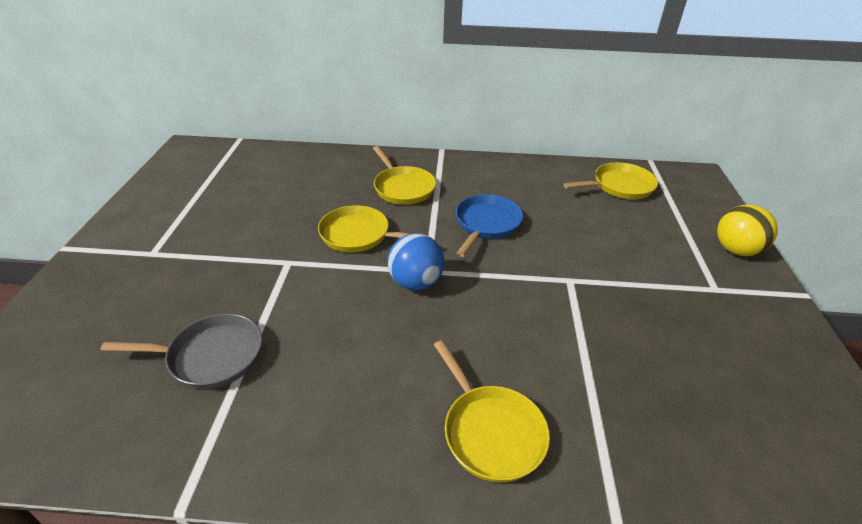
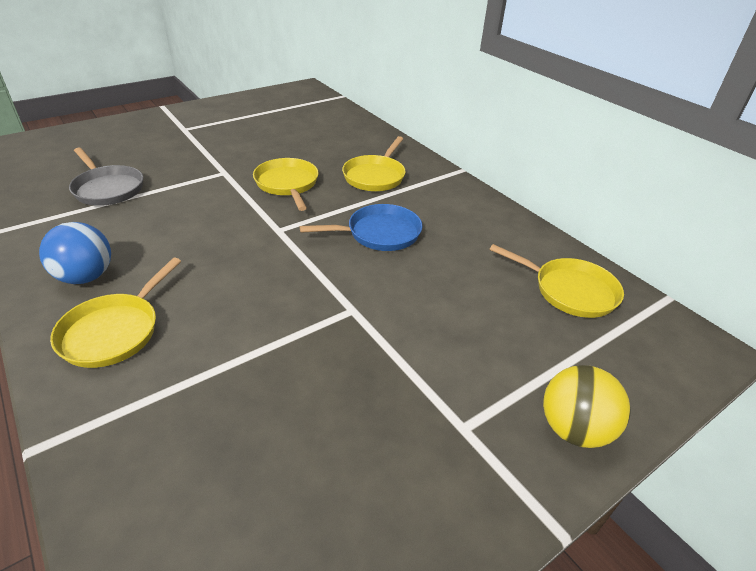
camera: 50 degrees right, 0 degrees up
blue ball [388,233,445,290] -> blue ball moved to [39,222,111,284]

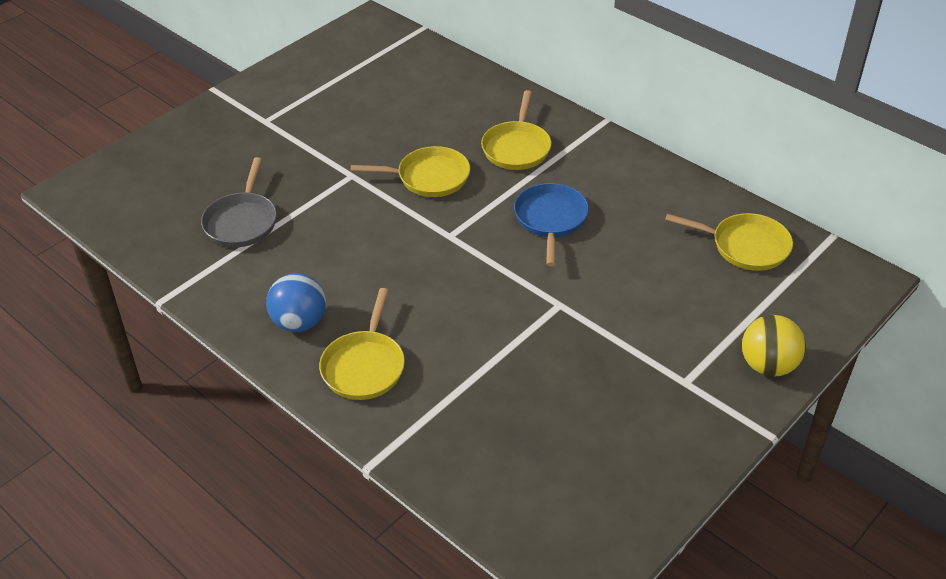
camera: 10 degrees left, 5 degrees up
grey pan [69,148,143,206] -> grey pan turned 60 degrees clockwise [201,157,277,247]
yellow pan [253,158,319,211] -> yellow pan turned 120 degrees clockwise [351,146,470,197]
blue pan [300,204,423,251] -> blue pan turned 60 degrees counterclockwise [514,183,589,266]

